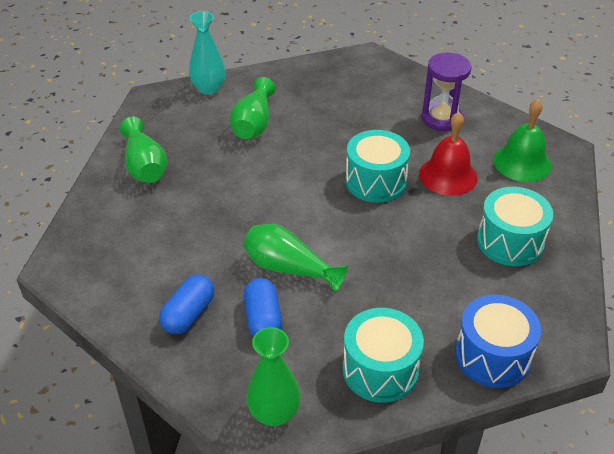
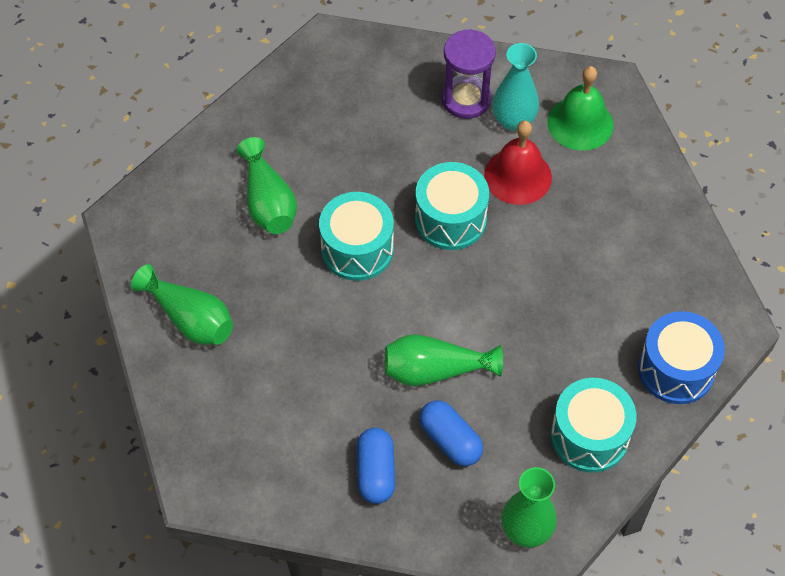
camera: 30 degrees left, 15 degrees up
turquoise vase [189,11,226,94] -> turquoise vase moved to [492,43,539,131]
turquoise drum [477,187,553,266] -> turquoise drum moved to [319,192,394,281]

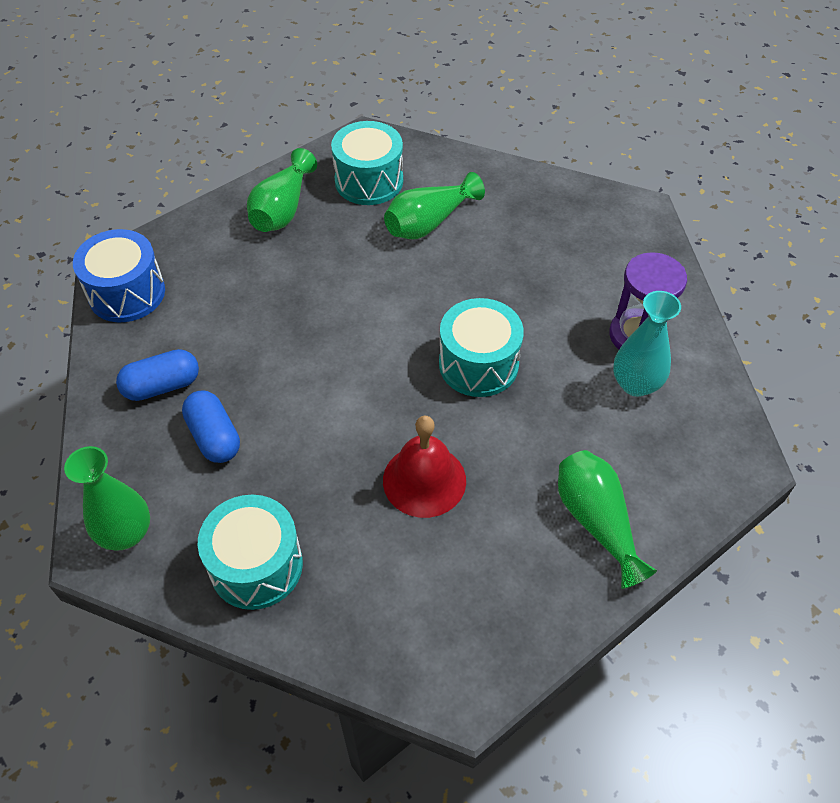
camera: 70 degrees right, 5 degrees down
turquoise drum [319,192,394,281] -> turquoise drum moved to [331,121,403,205]
green vase [384,334,503,386] -> green vase moved to [558,450,657,589]
blue capsule [419,400,483,466] -> blue capsule turned 60 degrees counterclockwise [182,391,240,463]
red bell [484,120,552,205] -> red bell moved to [383,416,466,518]
green bell [547,66,613,151] -> none
blue drum [638,311,725,404] -> blue drum moved to [73,229,165,322]

